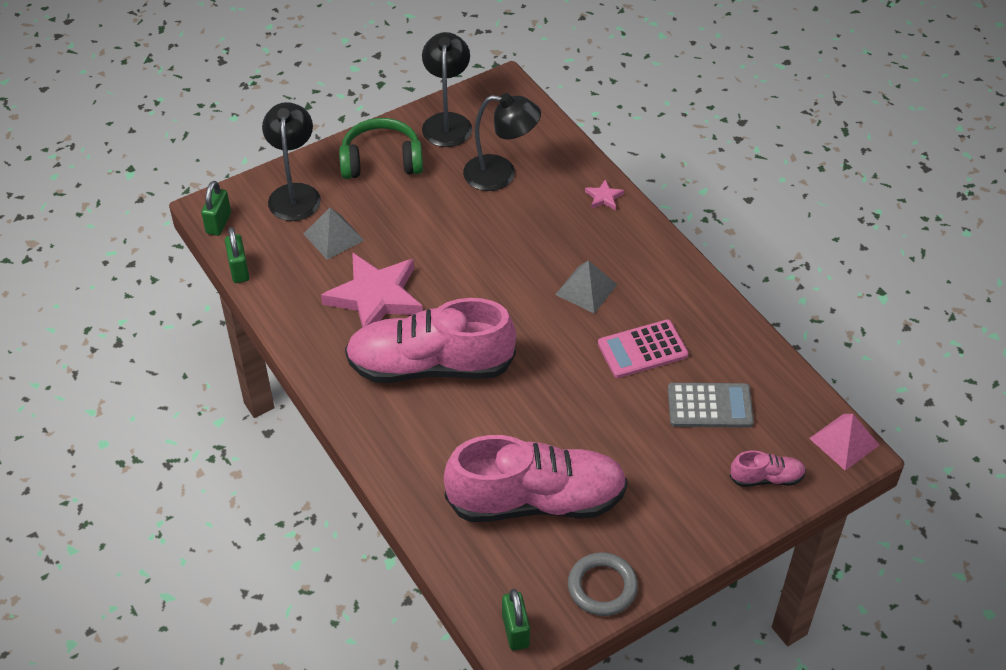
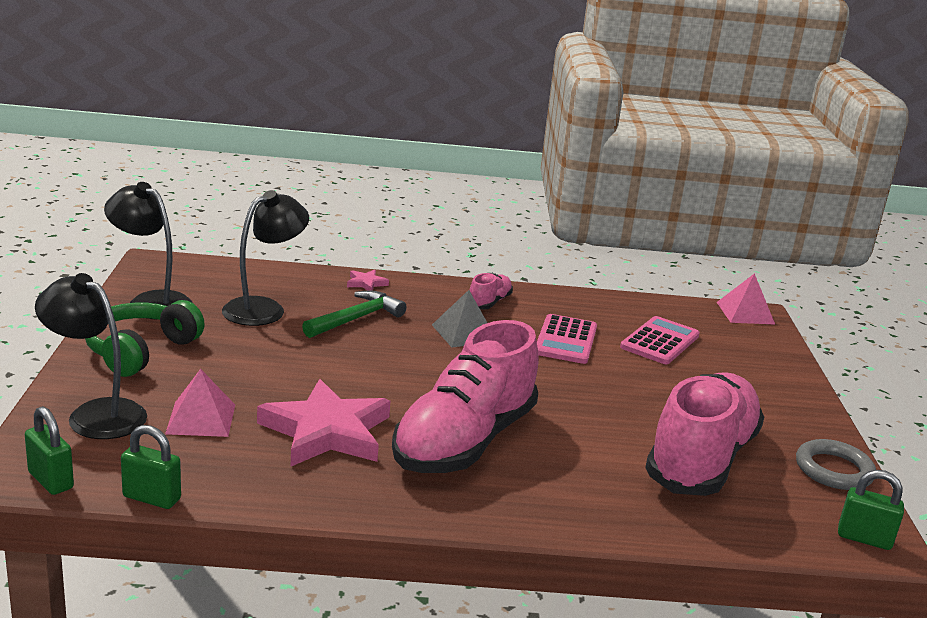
camera: 60 degrees left, 25 degrees down
grey pyramid [304,208,364,260] -> pink pyramid [165,369,235,437]
grey calculator [668,383,754,428] -> pink calculator [620,316,700,364]
pink shoe [729,450,806,487] -> pink shoe moved to [469,273,513,310]
none -> green hammer [302,291,407,338]

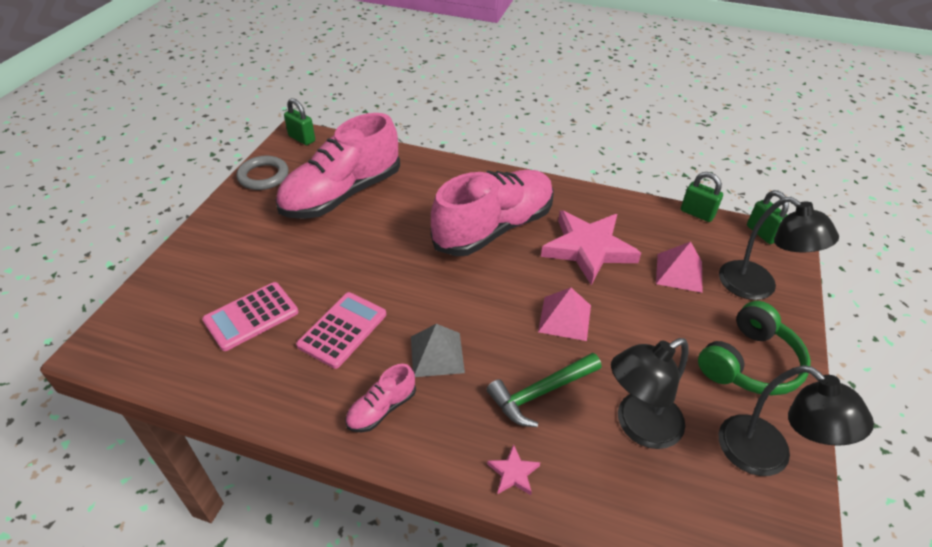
camera: 160 degrees left, 20 degrees up
pink pyramid [717,273,775,324] -> pink pyramid moved to [538,288,591,341]

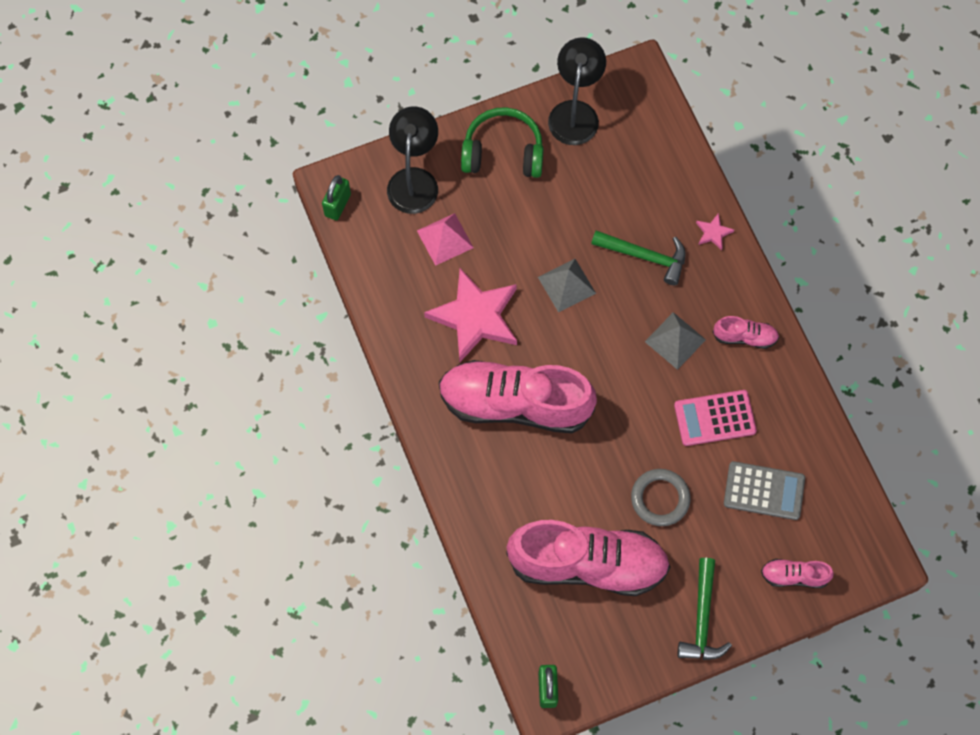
camera: 130 degrees left, 25 degrees up
pink calculator [202,282,299,351] -> grey calculator [724,461,805,520]
grey ring [237,156,288,190] -> grey ring moved to [631,469,690,526]
pink pyramid [538,288,591,341] -> grey pyramid [538,259,596,313]
black lamp [611,338,689,449] -> none
green padlock [681,172,723,222] -> none
none -> green hammer [677,558,732,660]
none -> pink shoe [761,559,834,588]

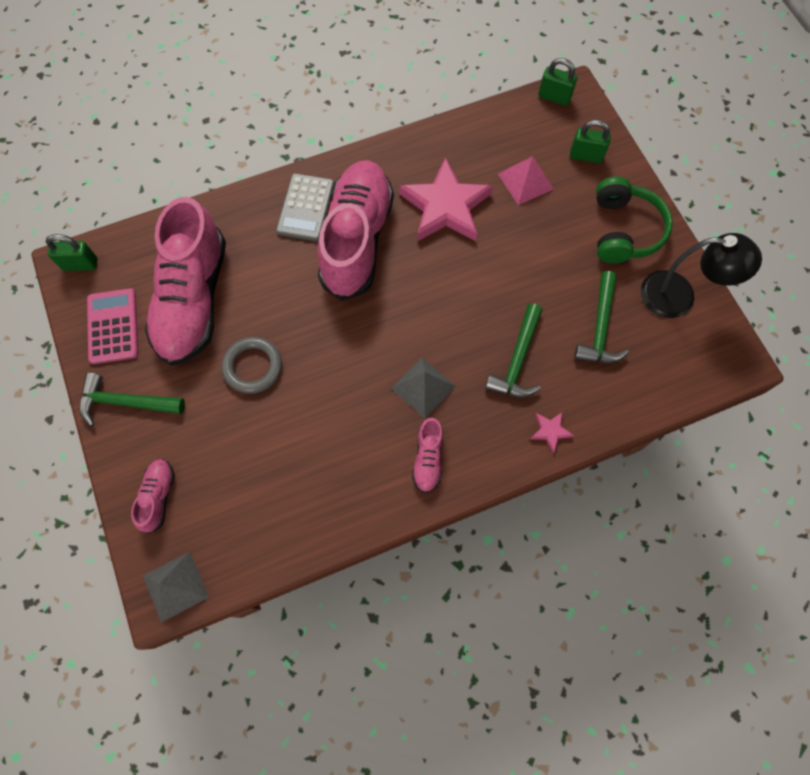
camera: 90 degrees right, 0 degrees up
black lamp [387,106,438,214] -> green padlock [570,120,611,163]
grey pyramid [538,259,596,313] -> grey pyramid moved to [143,552,209,623]
pink calculator [674,390,757,446] -> pink calculator moved to [87,288,139,364]
grey calculator [724,461,805,520] -> grey calculator moved to [276,173,334,241]
none -> green hammer [574,271,629,363]

